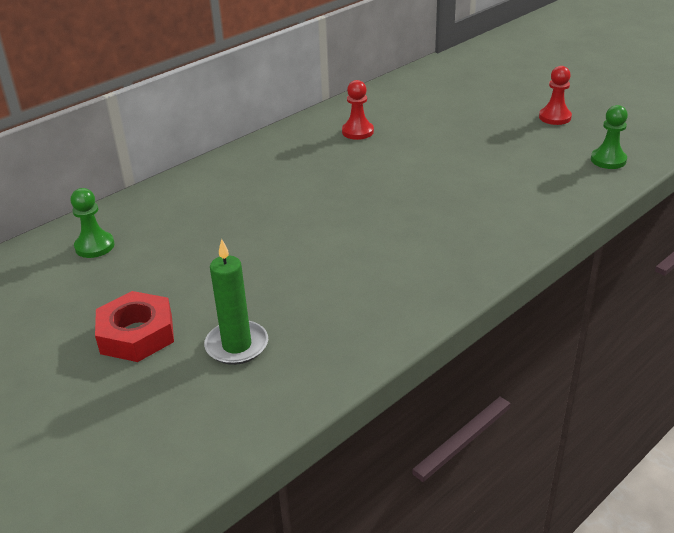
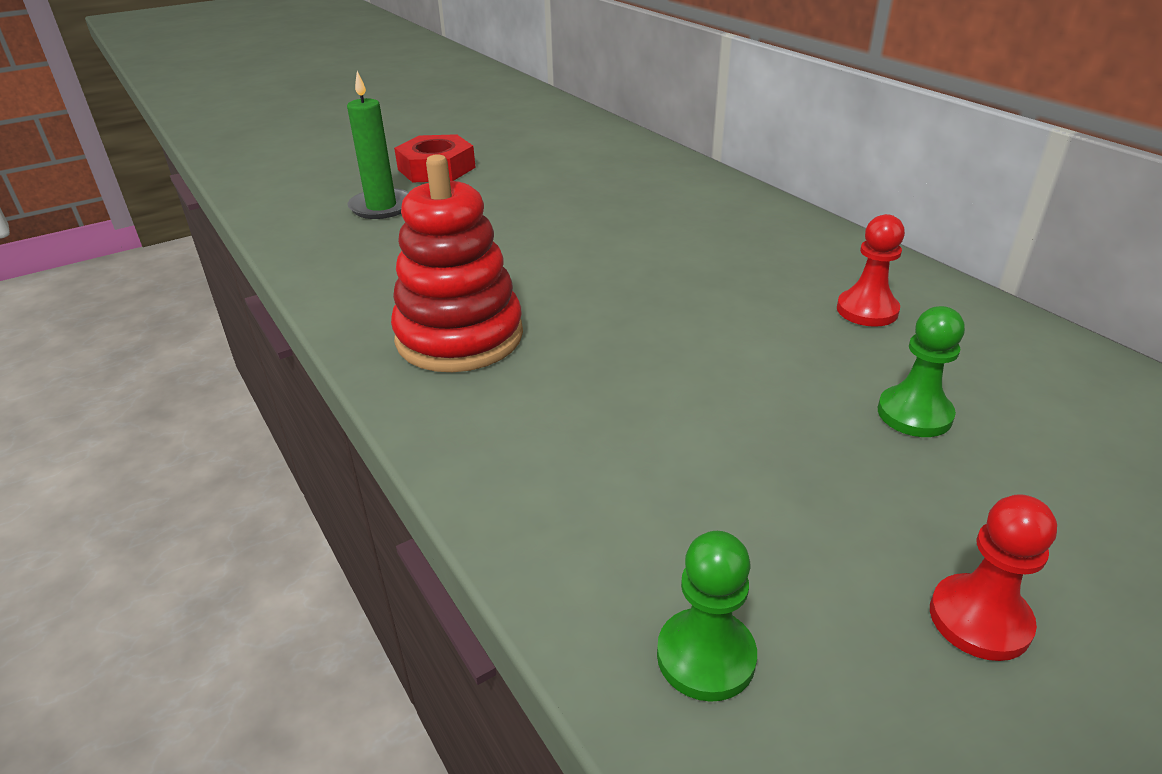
camera: 100 degrees right, 0 degrees up
green pawn [71,188,115,258] -> green pawn moved to [878,306,965,437]
none -> red stacking toy [391,154,523,372]

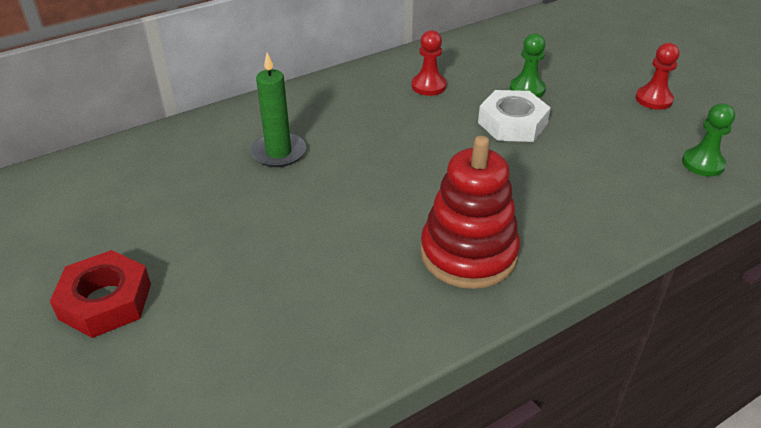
camera: 90 degrees left, 5 degrees up
green candle [347,71,409,219] -> green candle moved to [251,53,306,167]
none -> white nut [478,90,551,142]

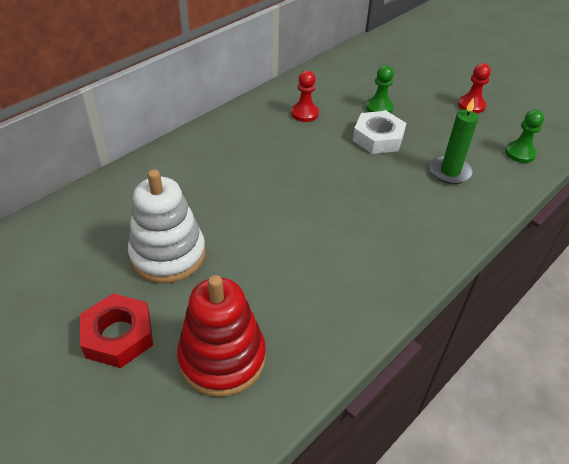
camera: 15 degrees left, 5 degrees up
green candle [251,53,306,167] -> green candle moved to [430,99,478,184]
red stacking toy [420,136,520,289] -> red stacking toy moved to [177,275,266,397]
none -> white stacking toy [128,169,206,283]

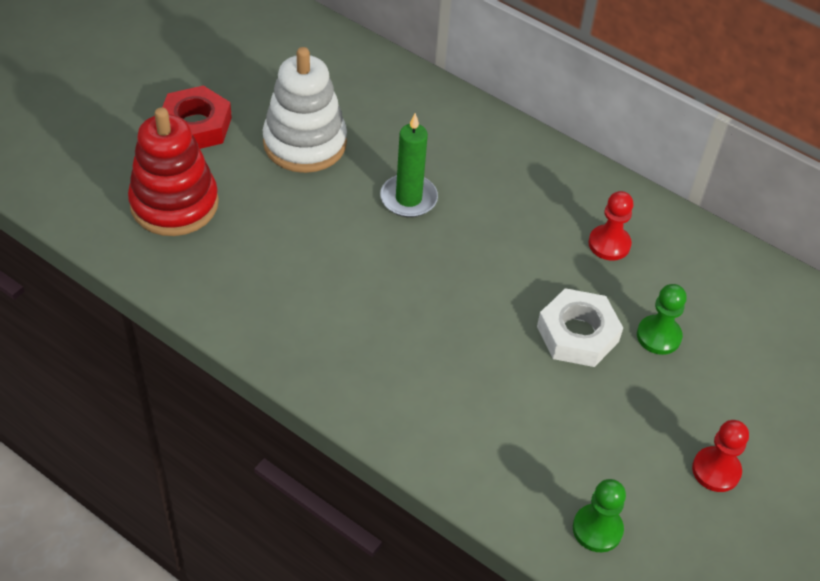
camera: 80 degrees right, 5 degrees up
green candle [430,99,478,184] -> green candle moved to [380,113,438,217]

